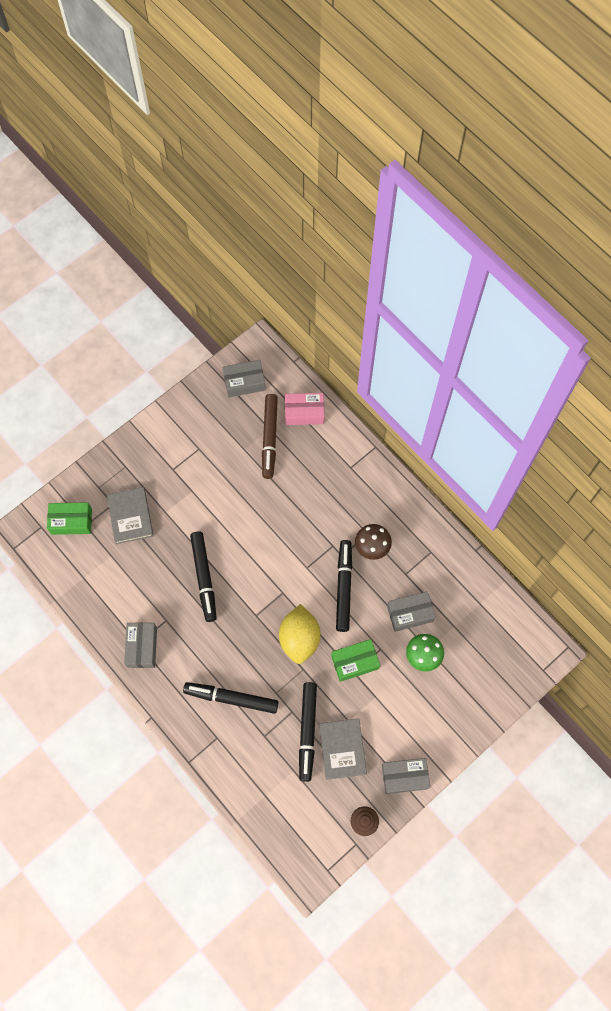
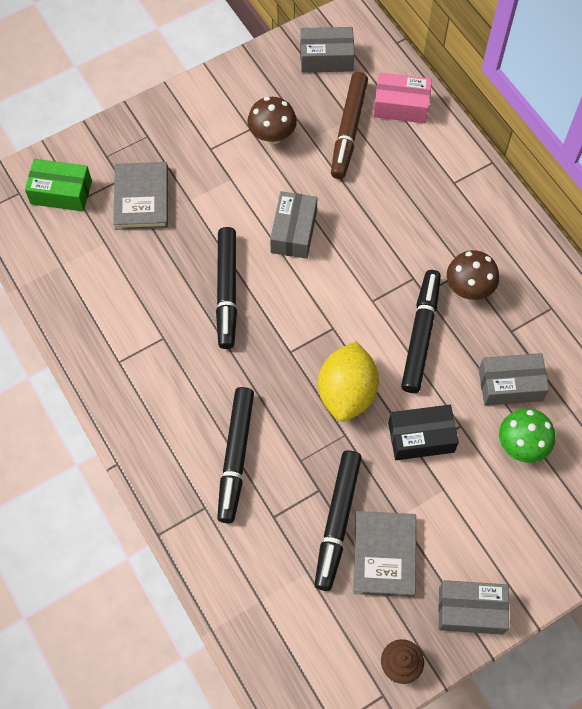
camera: 10 degrees right, 5 degrees down
grey box [124,623,157,668] -> grey box moved to [270,191,317,259]
black marker [183,682,279,714] -> black marker turned 105 degrees counterclockwise [217,387,254,523]
green box [331,639,380,682] -> black box [388,405,459,460]
none -> brown mushroom [247,97,297,145]

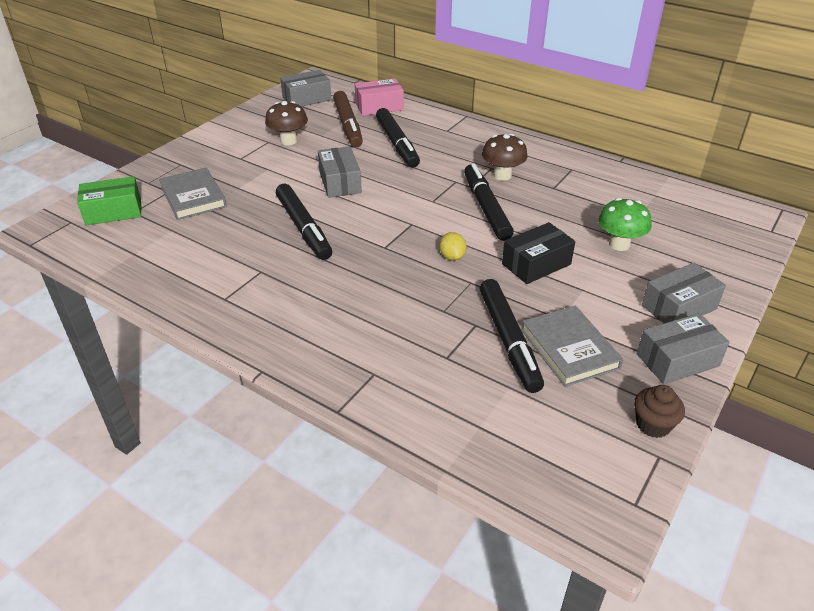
camera: 25 degrees left, 25 degrees down
black marker [217,387,254,523] -> black marker moved to [376,108,420,168]
yellow lemon [318,341,379,422] -> yellow lemon [439,232,466,261], size x0.46
grey box [479,353,549,406] -> grey box moved to [642,263,726,323]

